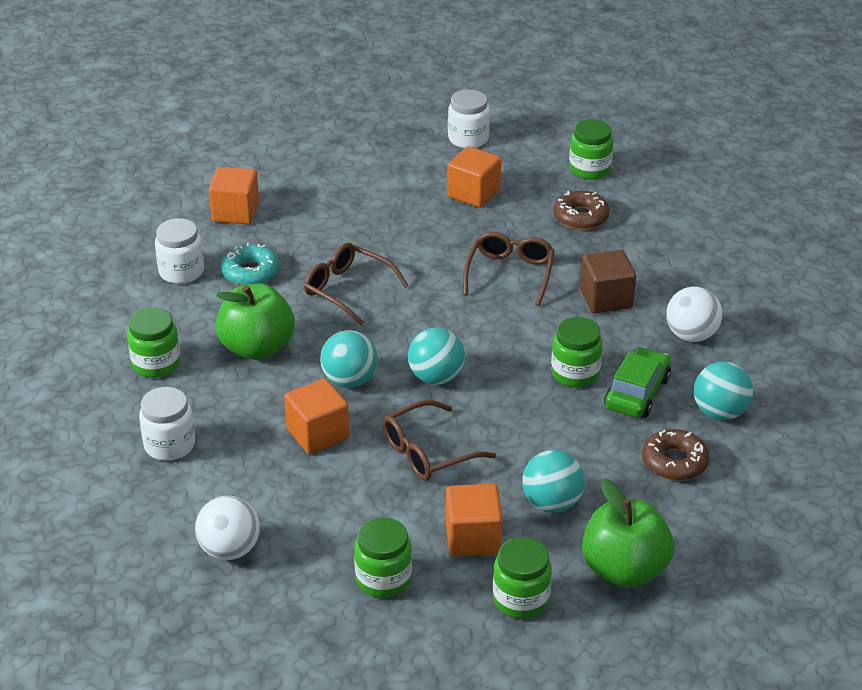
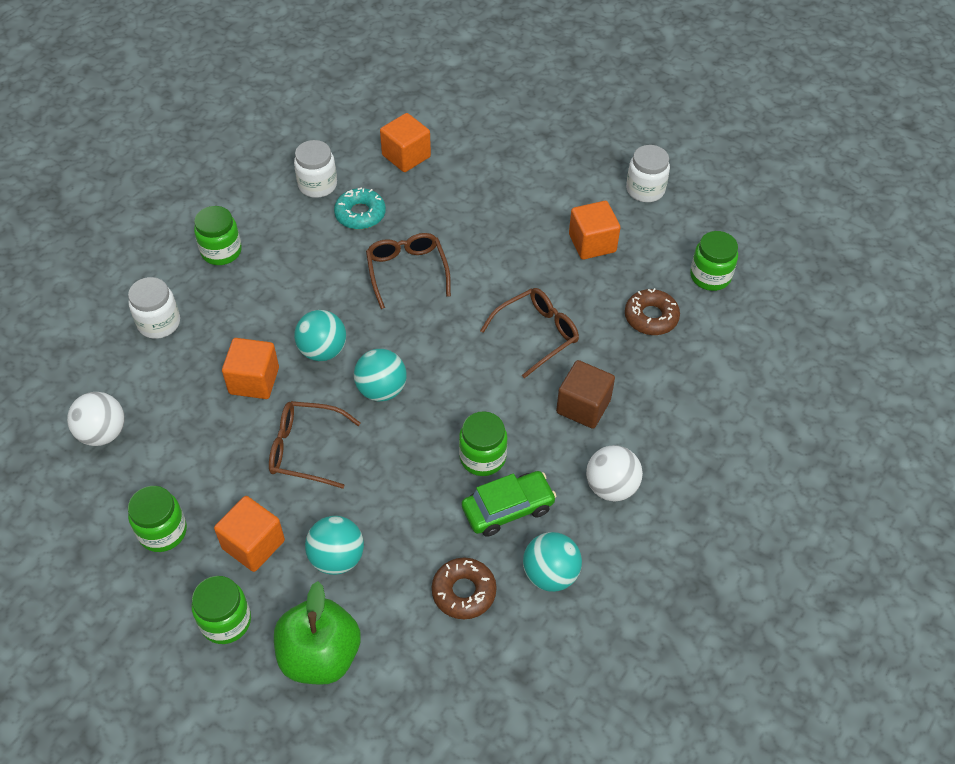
camera: 40 degrees right, 15 degrees up
green apple [216,283,295,360] -> none

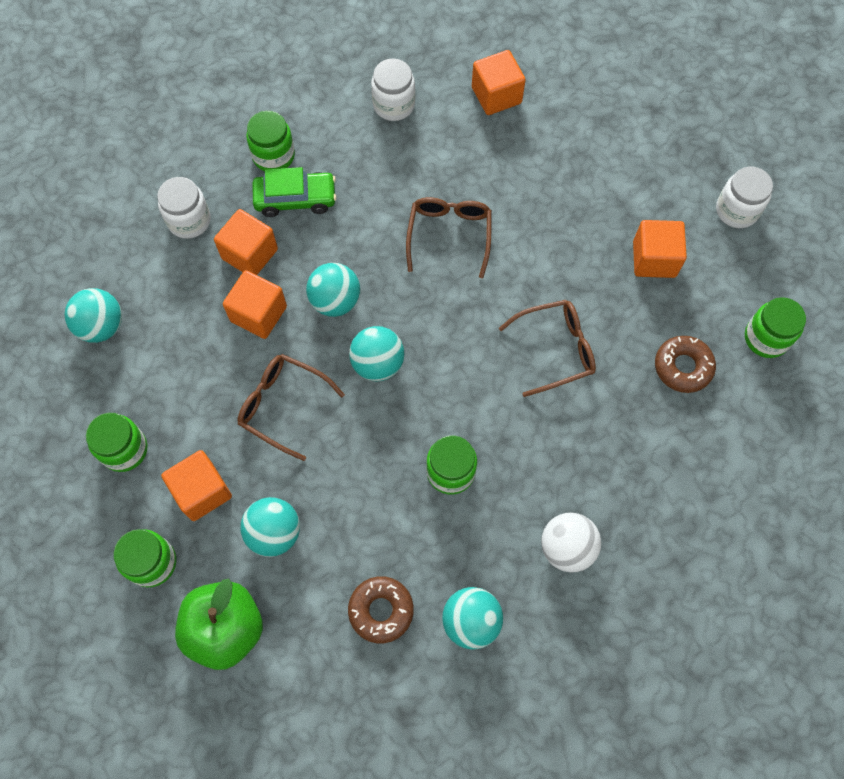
camera: 20 degrees right, 15 degrees up
white ball [67,392,125,446] -> turquoise ball [65,288,122,343]
turquoise donut [334,188,386,229] -> none
green car [462,471,557,537] -> green car moved to [252,167,337,217]
brown cube [556,360,615,429] -> none
none -> orange cube [214,209,278,275]

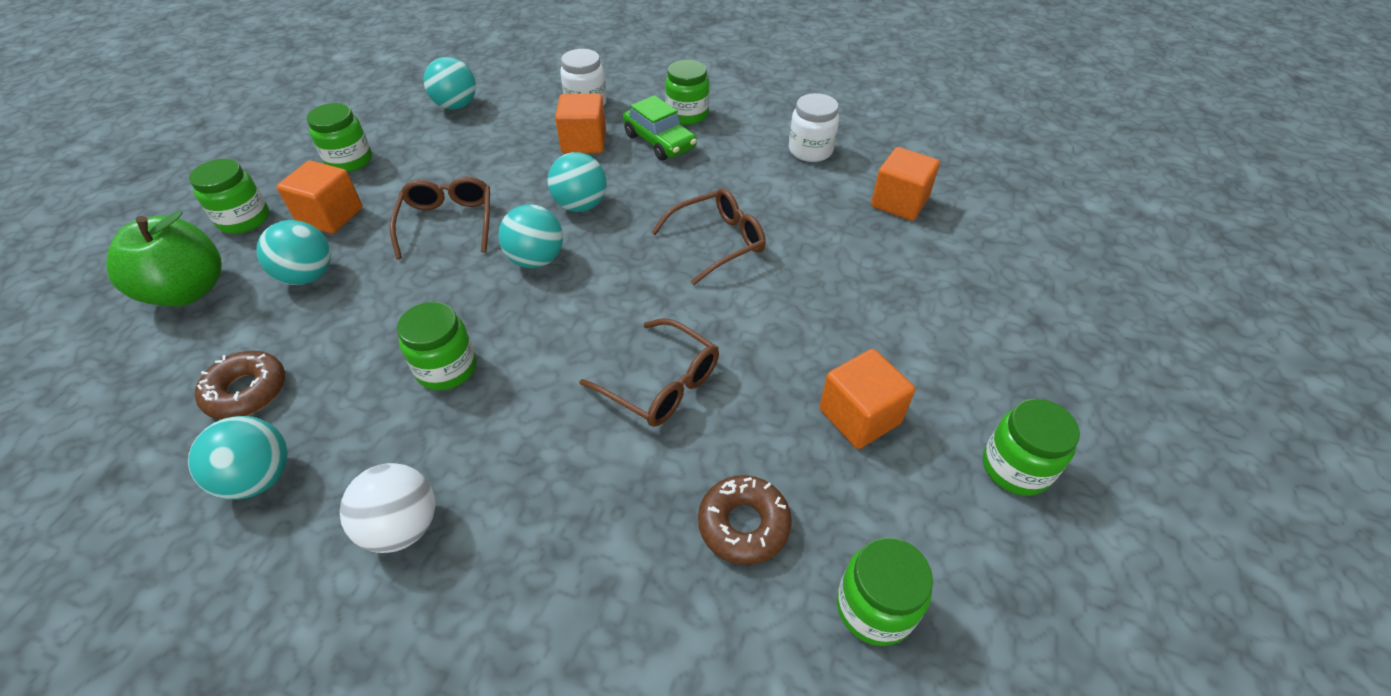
camera: 55 degrees right, 20 degrees down
orange cube [223,270,287,339] -> none
white jar [716,167,773,228] -> green jar [983,399,1080,496]

